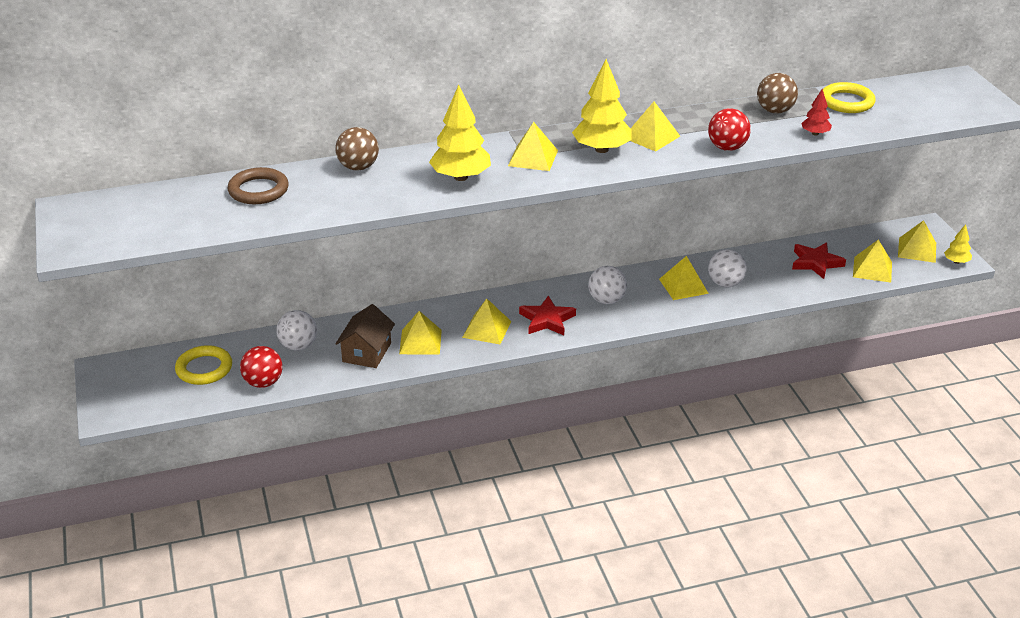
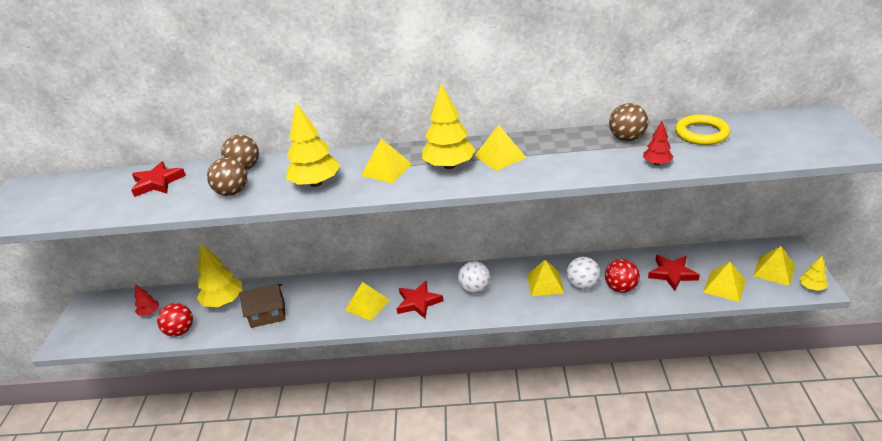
camera: 20 degrees right, 0 degrees up
yellow ring [175,345,232,385] -> red tree [135,284,159,316]
brown ring [227,167,289,204] -> red star [131,161,186,197]
white ball [276,310,317,351] -> yellow tree [197,244,243,307]
brown house [335,304,395,368] -> brown house turned 45 degrees clockwise [239,284,285,328]
yellow pyramid [399,311,442,355] -> none
red ball [708,108,751,151] -> red ball moved to [605,259,640,293]
none -> brown ball [207,158,247,196]

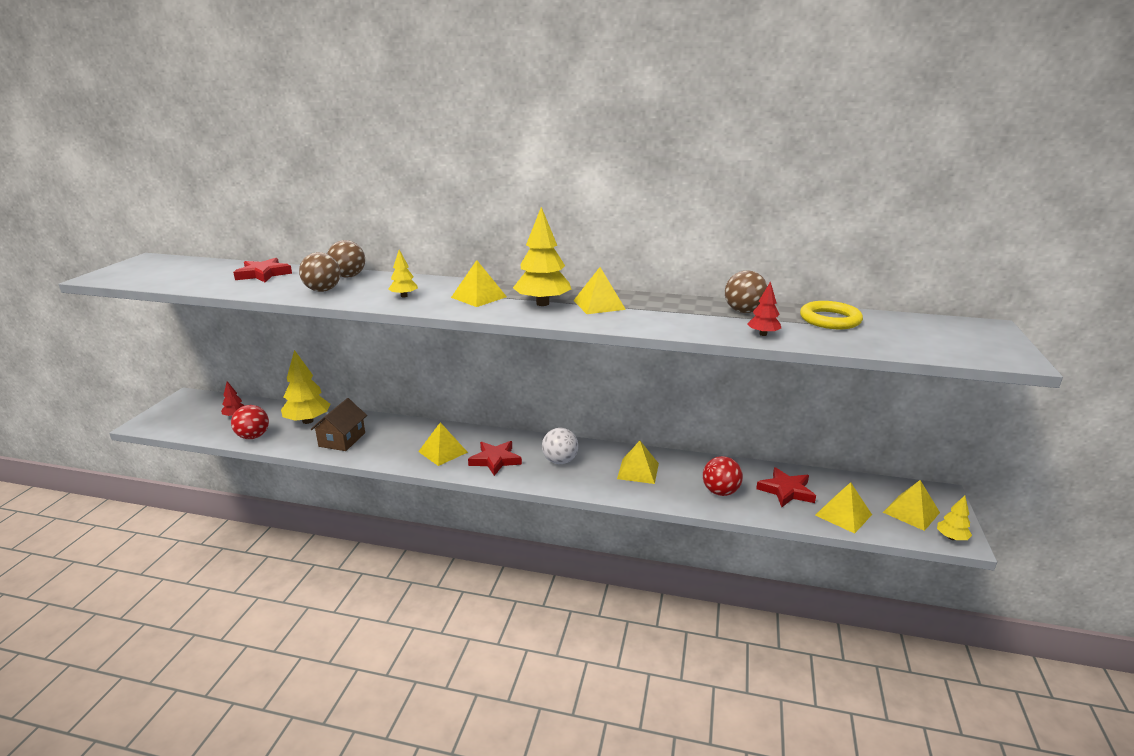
camera: 10 degrees right, 10 degrees down
brown house [239,284,285,328] -> brown house turned 75 degrees counterclockwise [310,398,367,451]
yellow tree [286,103,340,187] -> yellow tree [389,250,418,297], size x0.51
white ball [566,257,601,290] -> none

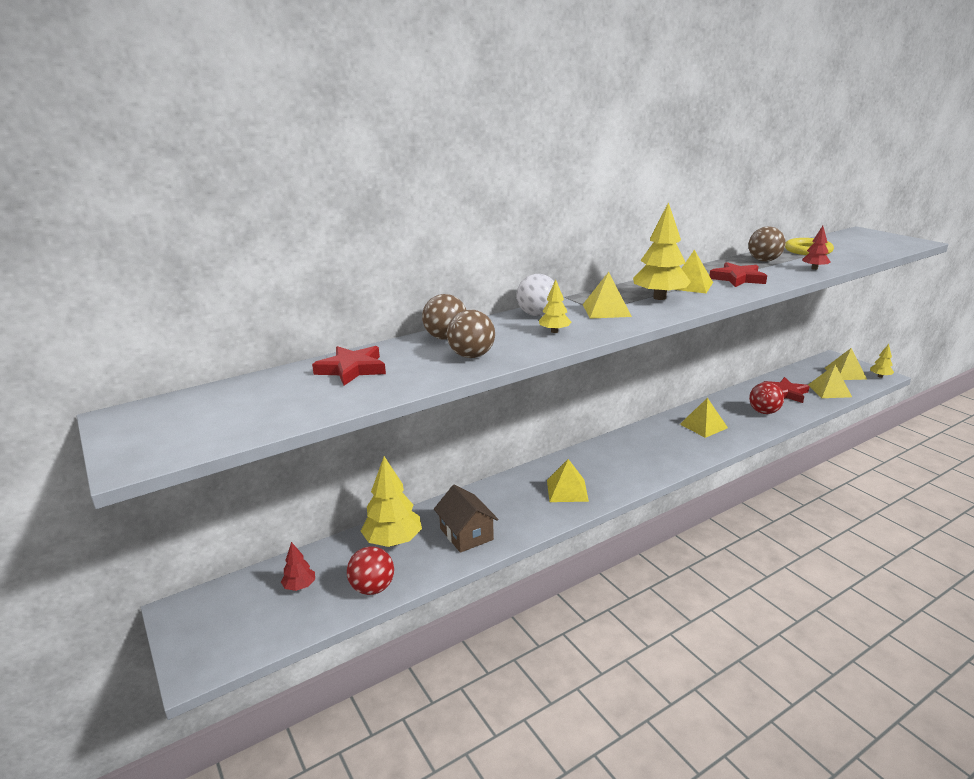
camera: 45 degrees left, 0 degrees up
red star [468,441,522,476] -> red star moved to [709,262,767,287]
white ball [542,428,578,464] -> white ball moved to [517,274,554,316]

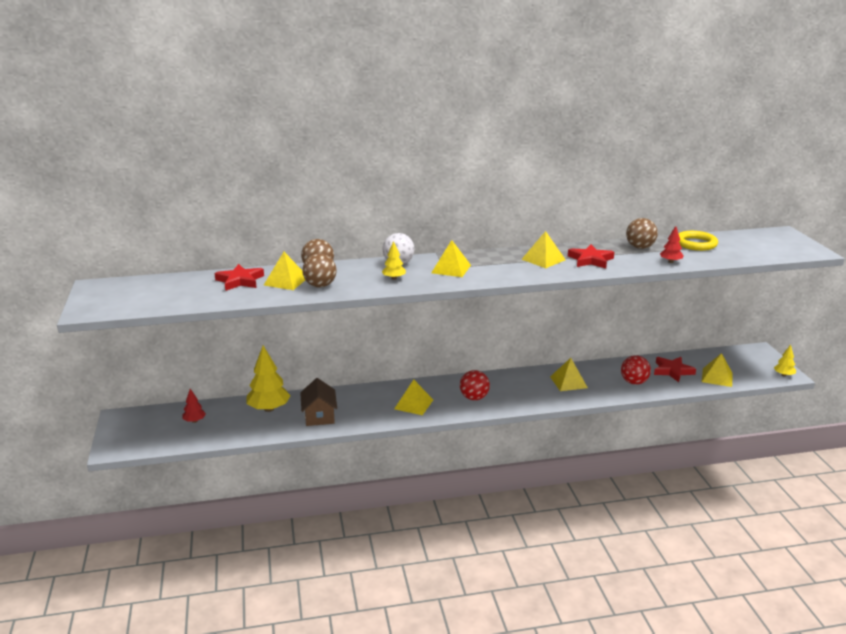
camera: 20 degrees right, 0 degrees up
red ball [347,547,394,595] -> red ball moved to [460,370,490,400]
yellow tree [633,202,691,300] -> none
yellow pyramid [825,348,867,380] -> yellow pyramid moved to [264,252,305,290]

